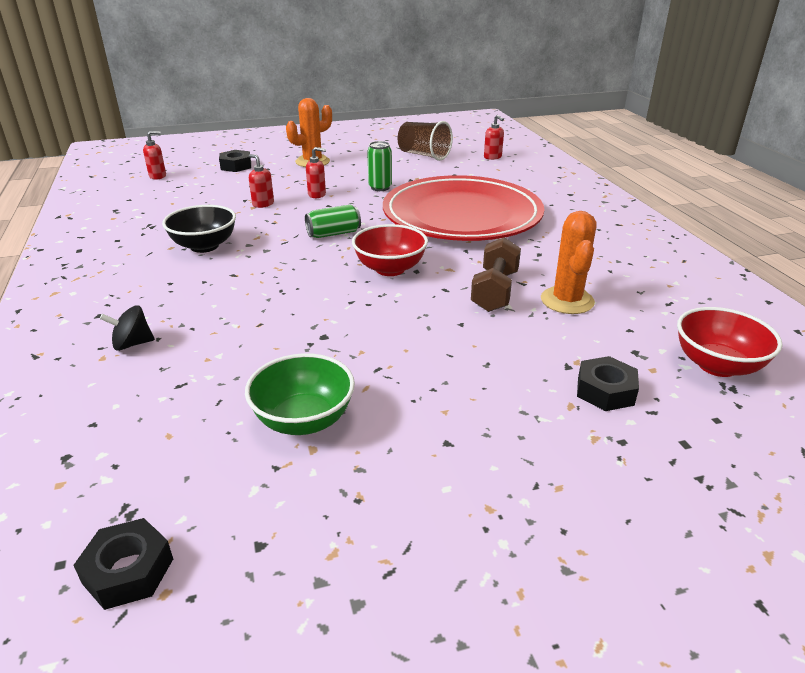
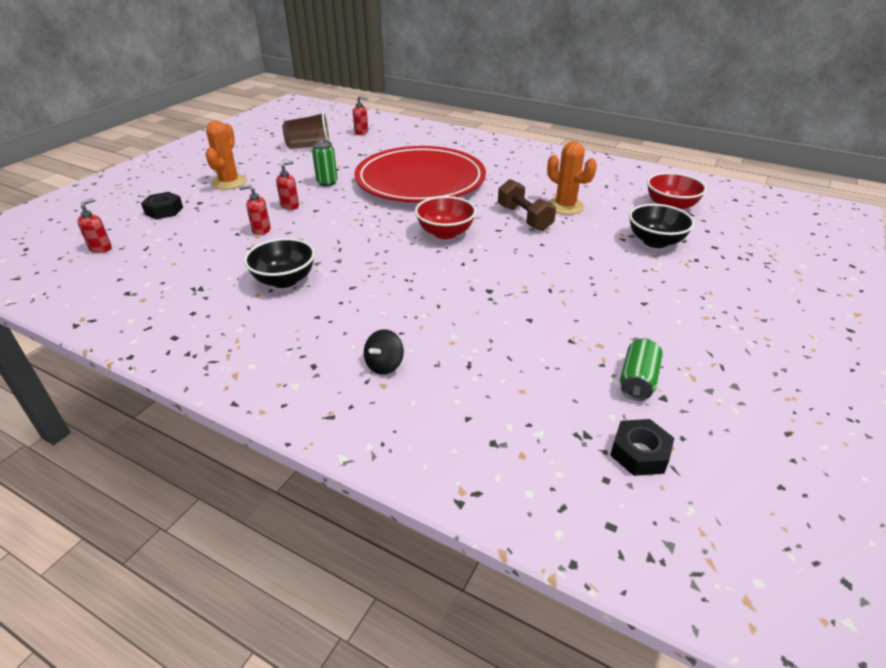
camera: 45 degrees left, 5 degrees up
green bowl [245,353,355,435] -> none
green can [305,204,361,238] -> green can moved to [620,338,663,401]
black nut [577,356,639,411] -> black bowl [629,204,695,248]

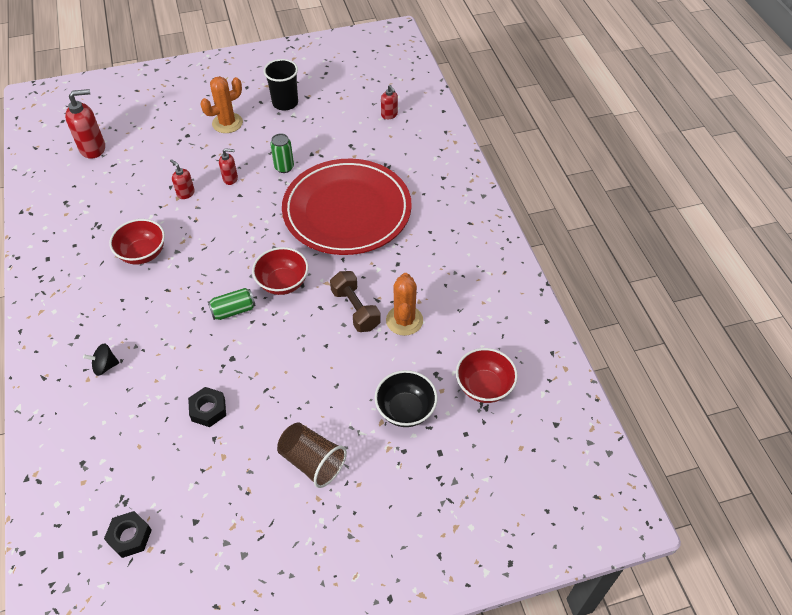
camera: 45 degrees right, 15 degrees up
red soap dispenser [77,198,112,253] -> red soap dispenser [65,89,105,159], size x1.80
black nut [141,192,183,219] -> black nut moved to [188,387,226,427]
black bowl [244,238,315,288] -> red bowl [109,219,165,264]
brown cup [282,112,331,149] -> brown cup moved to [277,422,347,488]
brown dumbbell [498,179,556,231] -> brown dumbbell turned 45 degrees counterclockwise [330,271,381,332]
green can [620,338,663,401] -> green can moved to [208,288,256,320]
none -> black cup [264,59,298,111]

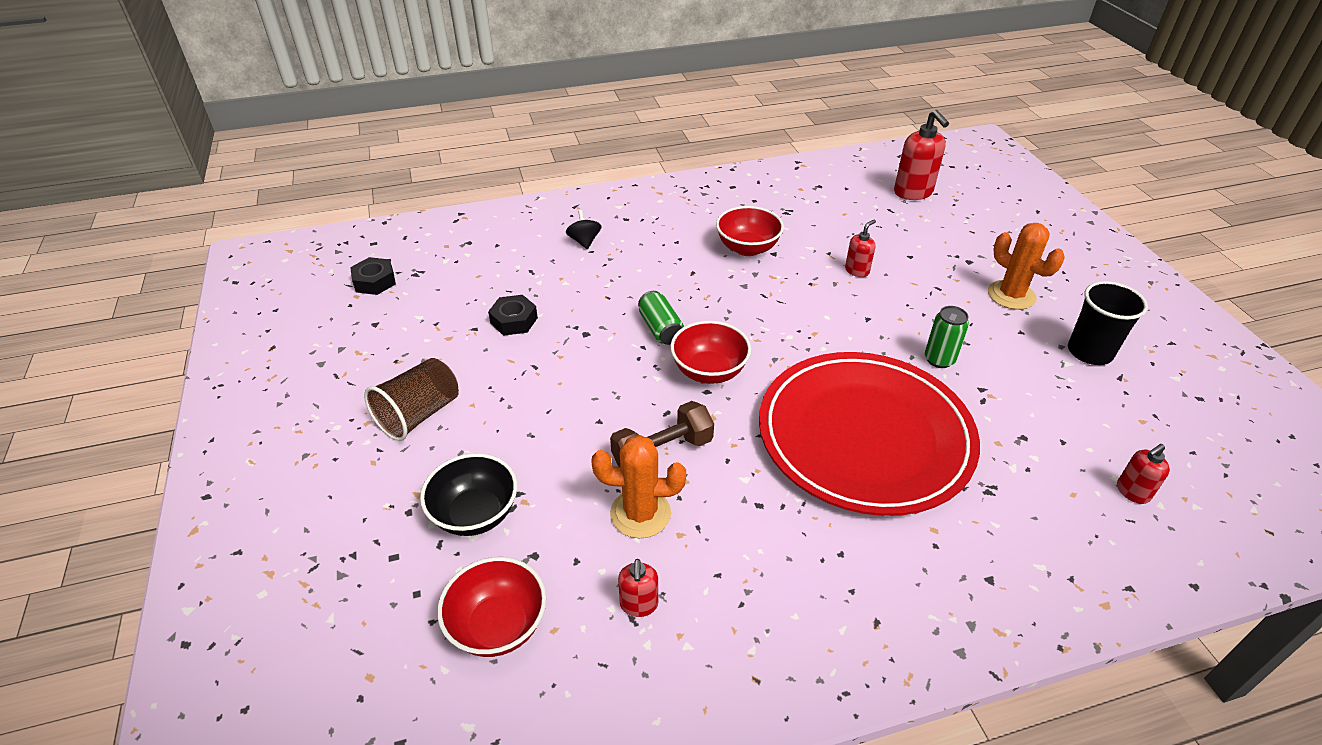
camera: 90 degrees right, 10 degrees down
red soap dispenser [219,148,238,185] -> red soap dispenser moved to [618,559,658,617]

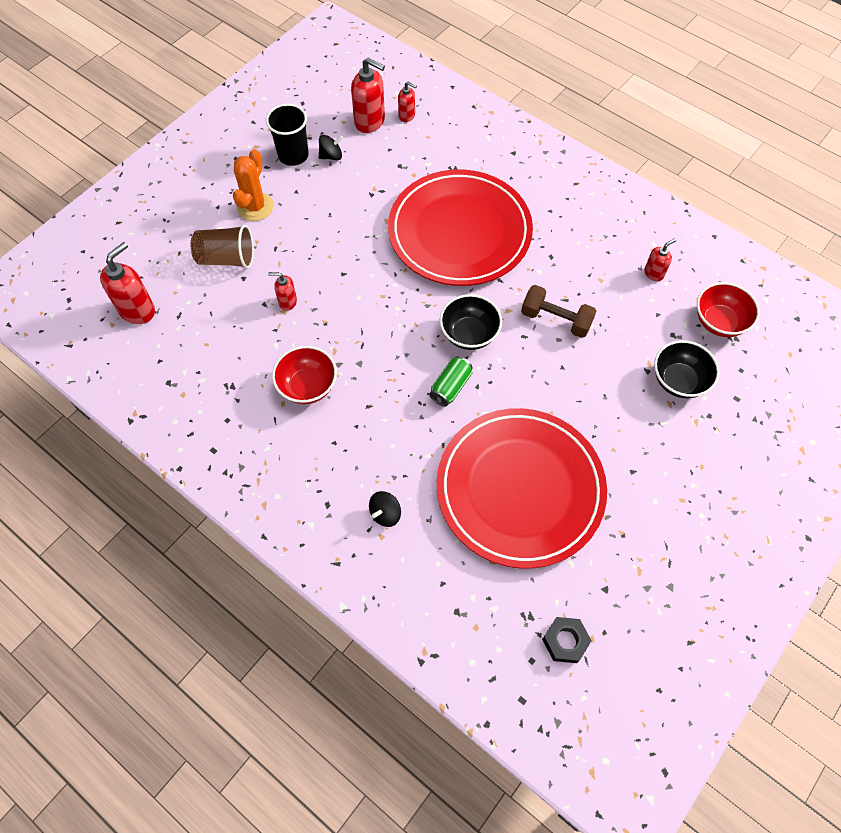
camera: 125 degrees left, 20 degrees up
brown cup [364,358,459,441] -> brown cup moved to [191,225,254,269]
black nut [488,295,538,336] -> red plate [437,408,607,569]
orange cactus [591,435,686,538] -> none
red bowl [670,321,751,384] -> black bowl [440,294,502,350]
green can [925,306,969,368] -> none
none -> black spinning top [319,135,343,160]
none -> red soap dispenser [351,57,385,133]

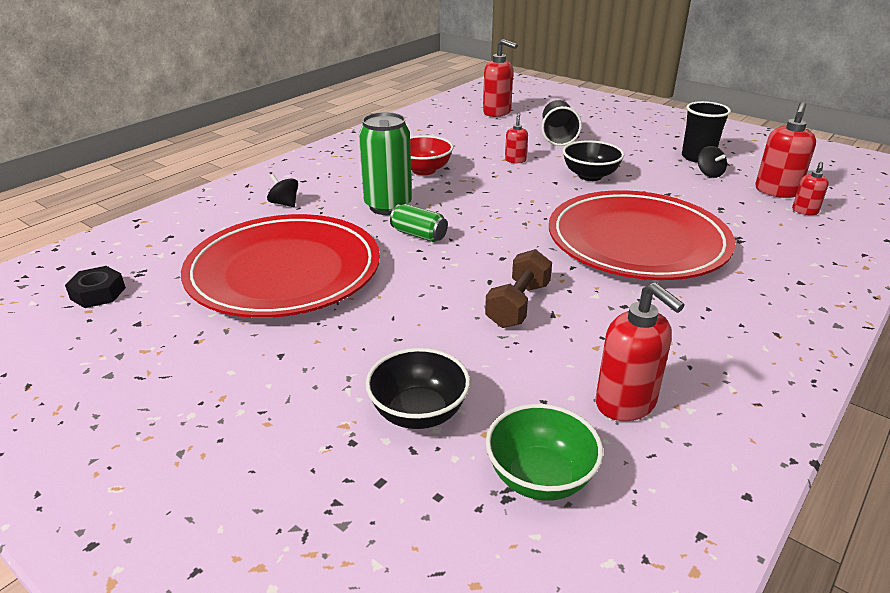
camera: 90 degrees right, 30 degrees down
brown cup [191,225,254,269] -> black cup [542,100,582,146]
orange cactus [233,149,274,221] -> none
black bowl [440,294,502,350] -> black bowl moved to [563,140,624,181]
red soap dispenser [644,238,676,281] -> red soap dispenser [595,283,685,421], size x1.80
red bowl [697,282,760,337] -> green bowl [486,404,603,501]
none -> green can [359,112,412,215]

